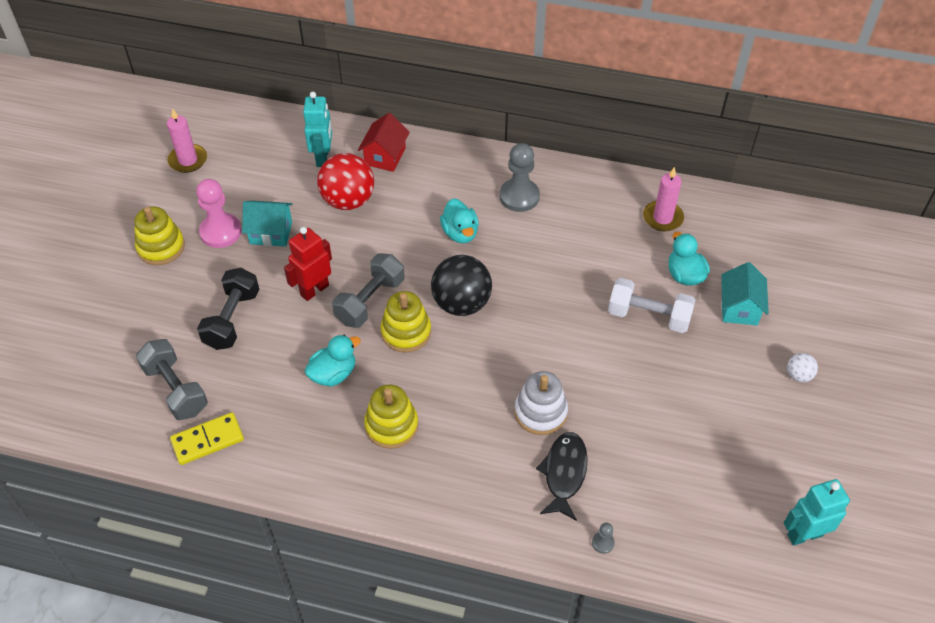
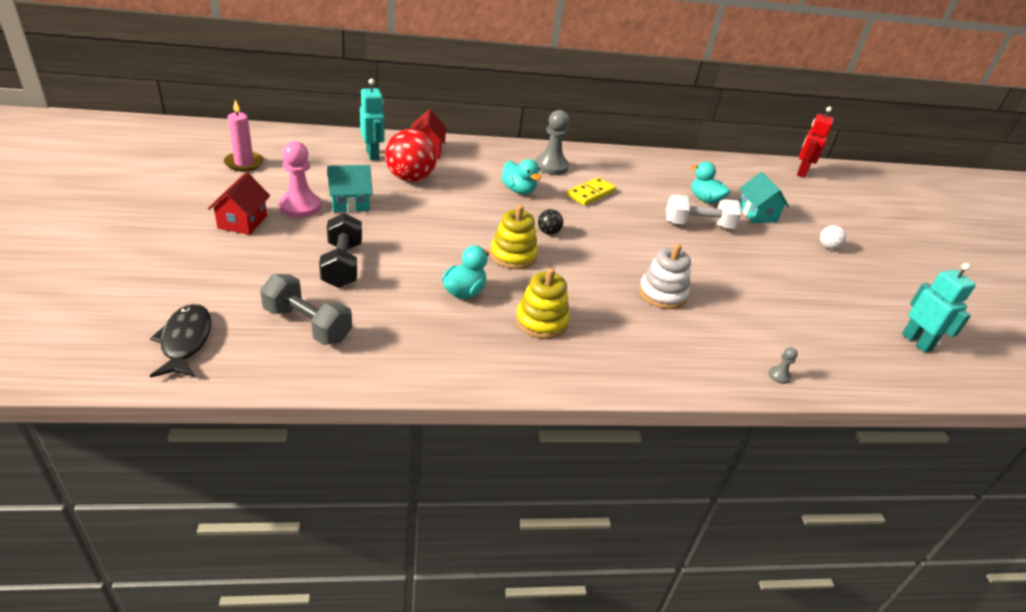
camera: 25 degrees left, 15 degrees down
yellow stacking toy [134,207,185,265] -> red house [208,172,270,235]
yellow domino [170,412,244,465] -> yellow domino moved to [566,177,616,206]
red robot [284,227,332,301] -> red robot moved to [797,107,834,178]
grey dumbbell [332,253,404,328] -> none
black ball [431,255,492,316] -> black ball [538,209,563,235], size x0.46
black fish [536,432,588,521] -> black fish moved to [150,304,211,378]
pink candle [643,167,684,232] -> none
turquoise robot [784,479,850,546] -> turquoise robot turned 105 degrees clockwise [902,263,976,353]

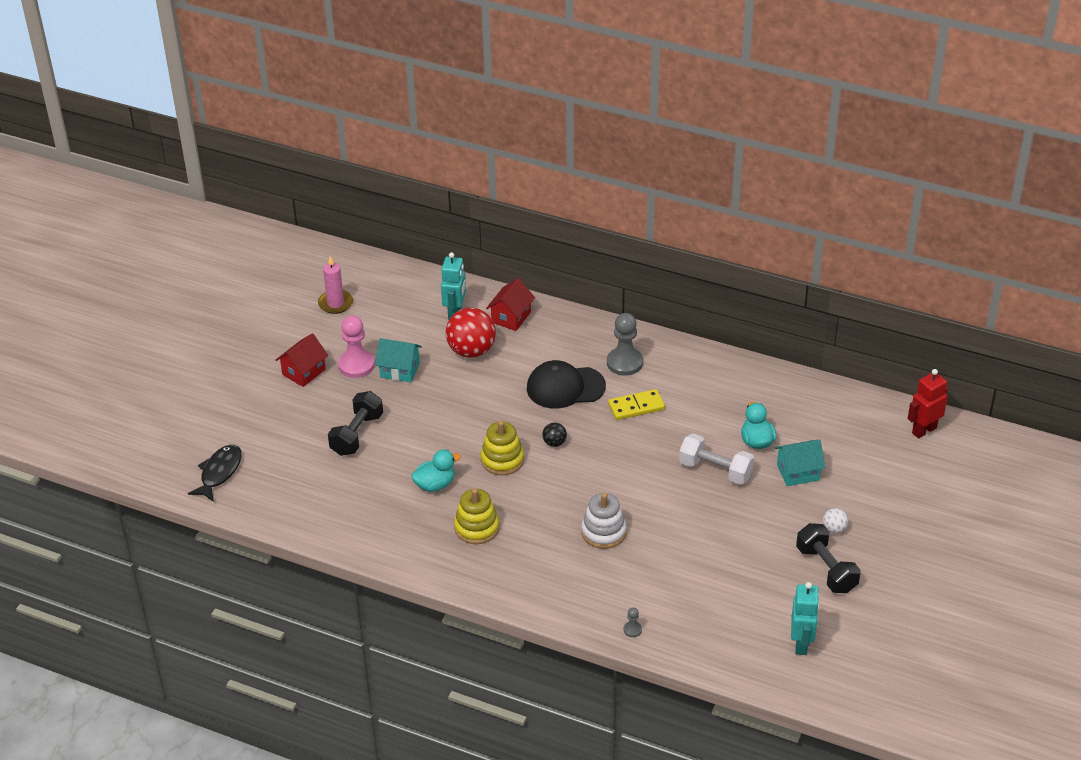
camera: 35 degrees right, 5 degrees up
grey dumbbell [260,274,352,345] -> none
turquoise duck [501,159,541,194] -> black cap [527,360,606,409]
turquoise house [739,172,789,223] -> turquoise house turned 60 degrees clockwise [775,439,825,486]
none -> black dumbbell [796,523,861,593]

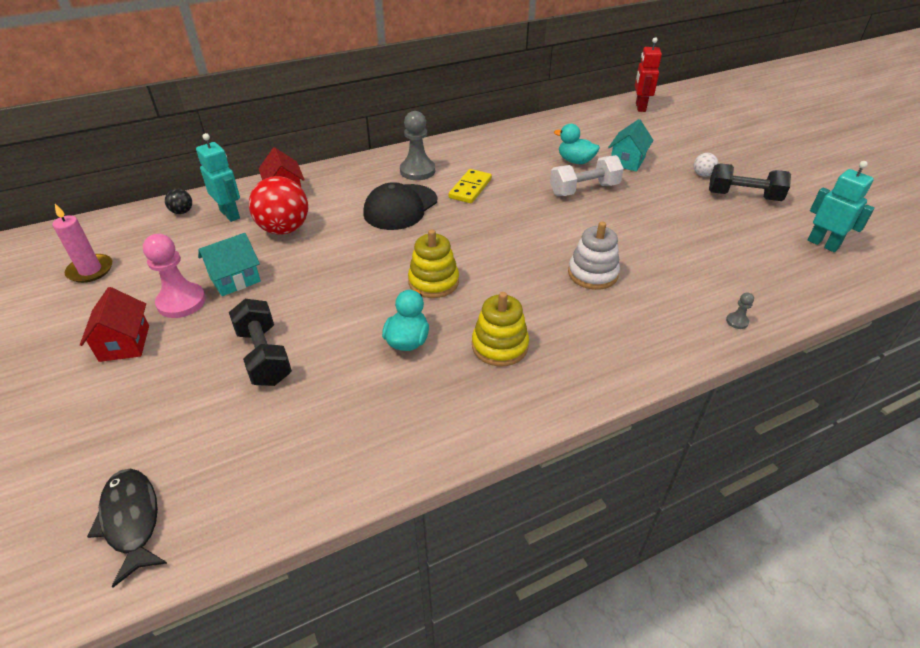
camera: 50 degrees left, 0 degrees up
black ball [542,422,567,447] -> black ball moved to [165,189,192,214]

